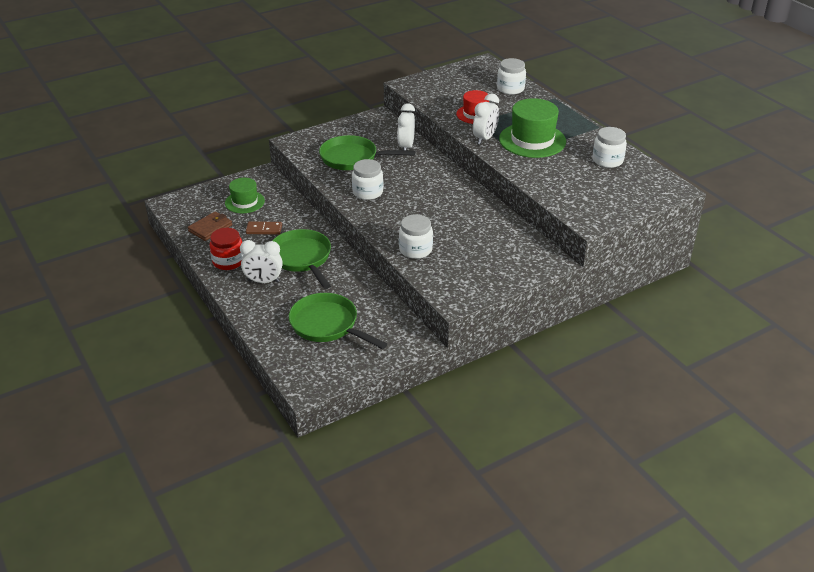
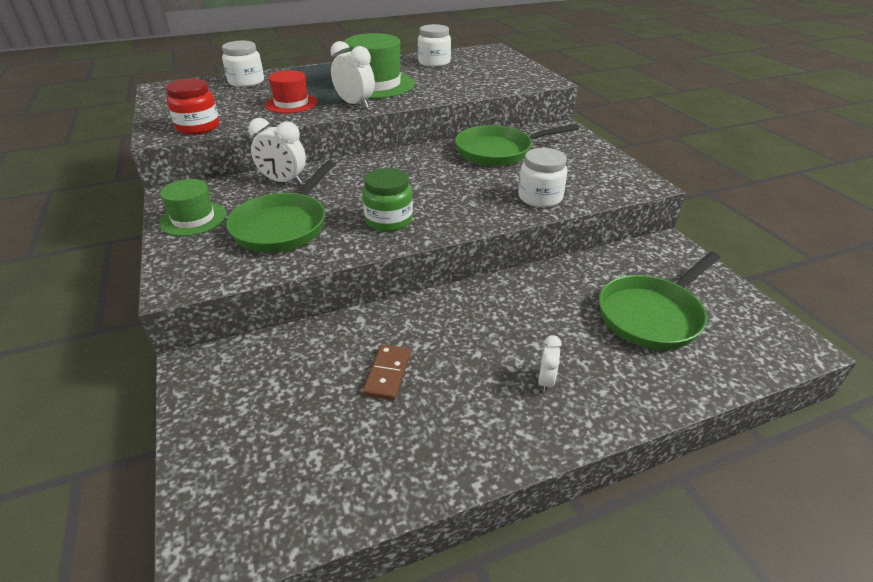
camera: 80 degrees left, 0 degrees up
brown wallet [188,212,233,241] -> none
red jar [209,228,243,270] -> red jar moved to [166,78,219,134]
green hat [225,178,265,213] -> green hat moved to [159,179,226,236]
white clock [240,240,283,283] -> white clock [538,335,562,393], size x0.57
green pan [272,229,331,289] -> green pan moved to [455,124,579,166]
white jar [352,159,383,200] -> green jar [362,168,413,232]

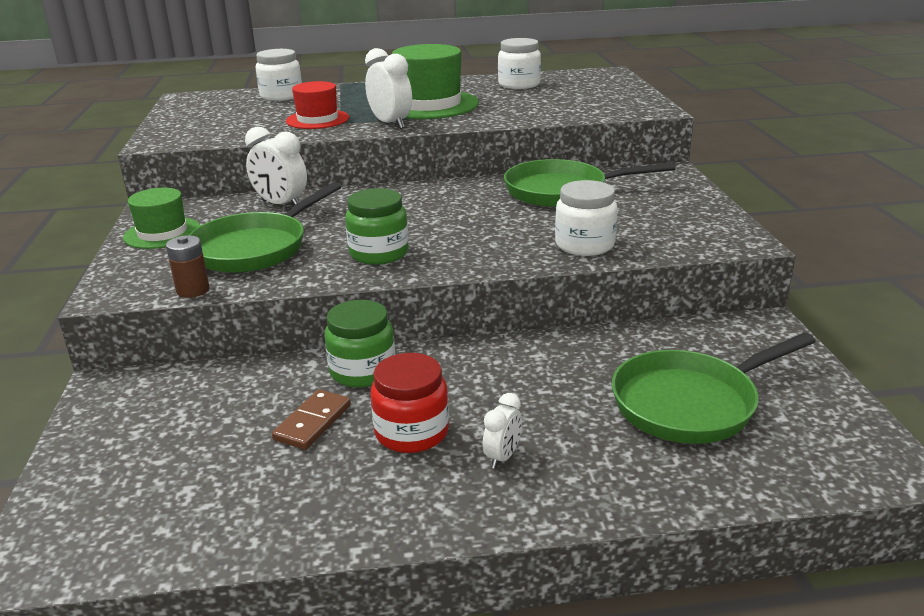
camera: 15 degrees right, 10 degrees down
red jar [166,78,219,134] -> red jar moved to [371,353,449,453]
none -> brown battery [166,235,209,298]
none -> green jar [324,300,395,388]

